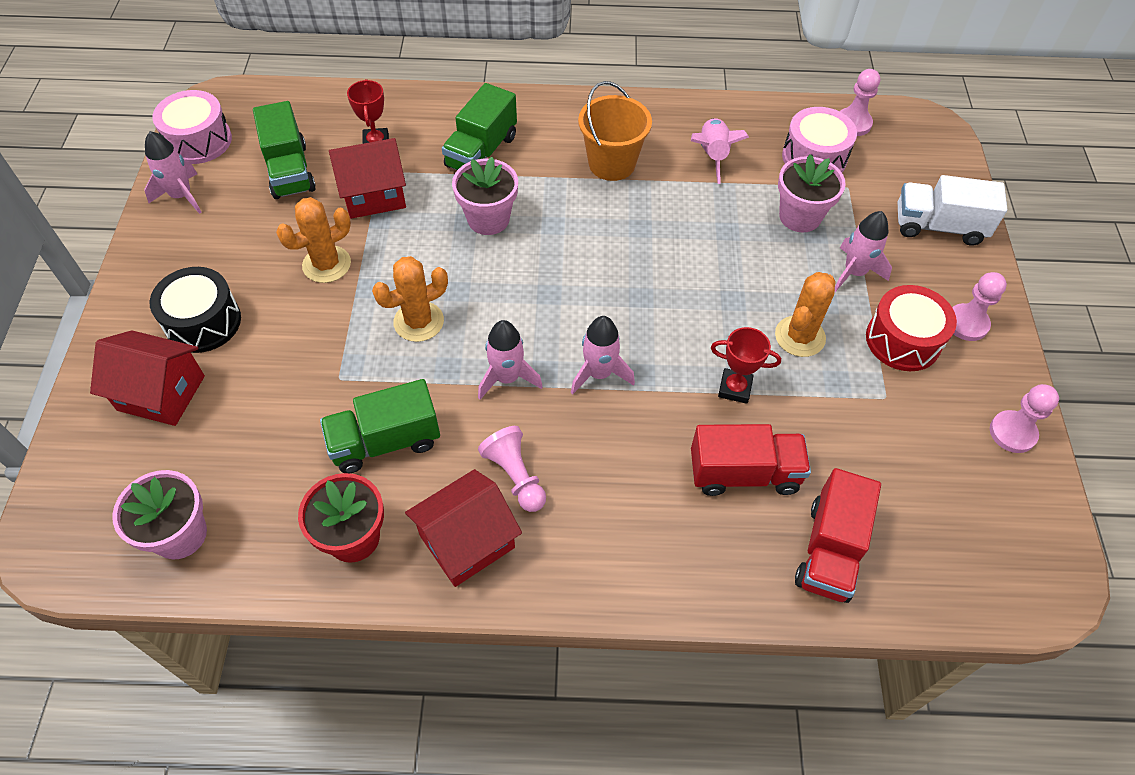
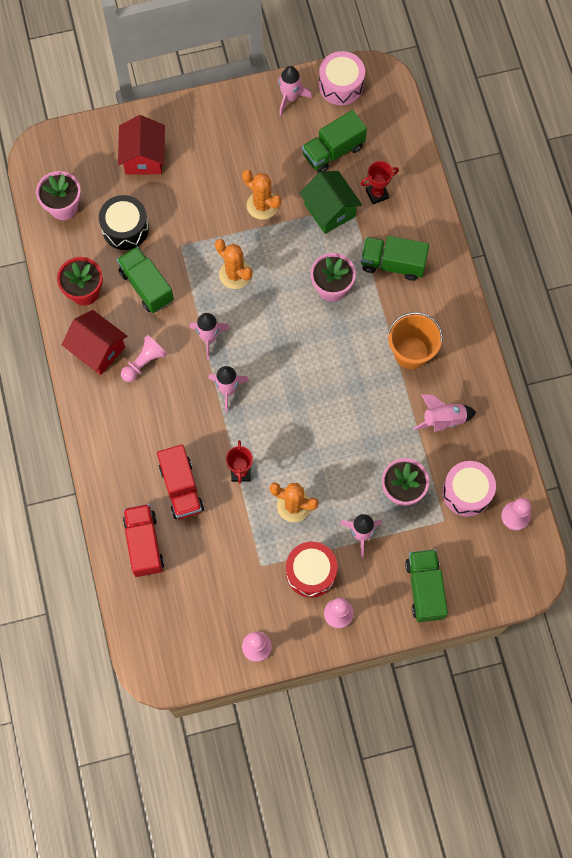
camera: 75 degrees right, 15 degrees up
black drum [150,267,241,353] -> black drum moved to [99,195,149,250]
red house [329,138,406,219] -> green house [300,171,362,234]
red truck [795,468,881,603] -> red truck turned 75 degrees clockwise [123,504,164,577]
white truck [898,175,1007,246] -> green truck [405,549,448,622]

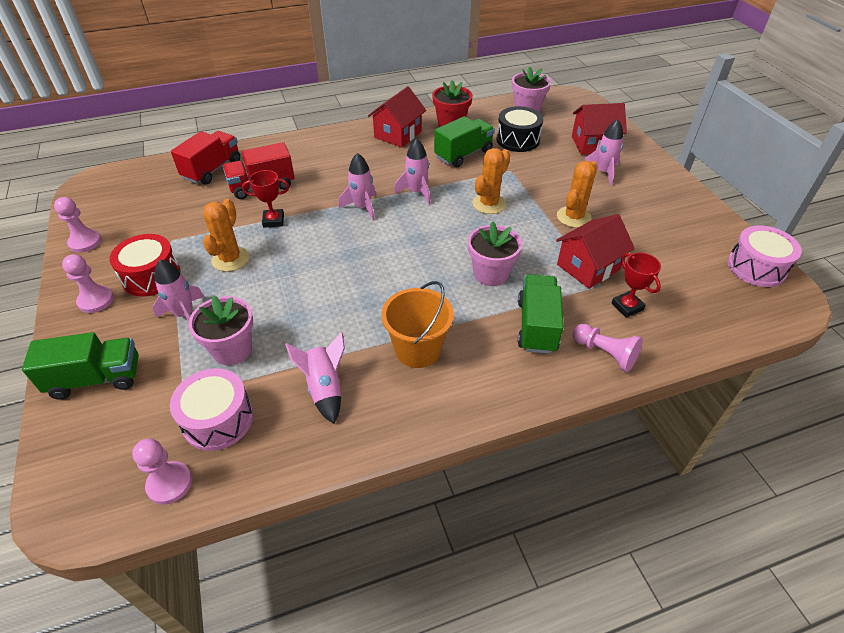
camera: 85 degrees right, 25 degrees down
pink pawn [121,335,167,382] -> pink pawn moved to [573,324,643,372]
red truck [123,504,164,577] -> red truck turned 45 degrees counterclockwise [171,131,240,184]
pink rocket [278,66,312,116] -> pink rocket moved to [584,119,623,186]
green house [300,171,362,234] -> red house [556,214,635,289]
green truck [302,110,367,173] -> none

